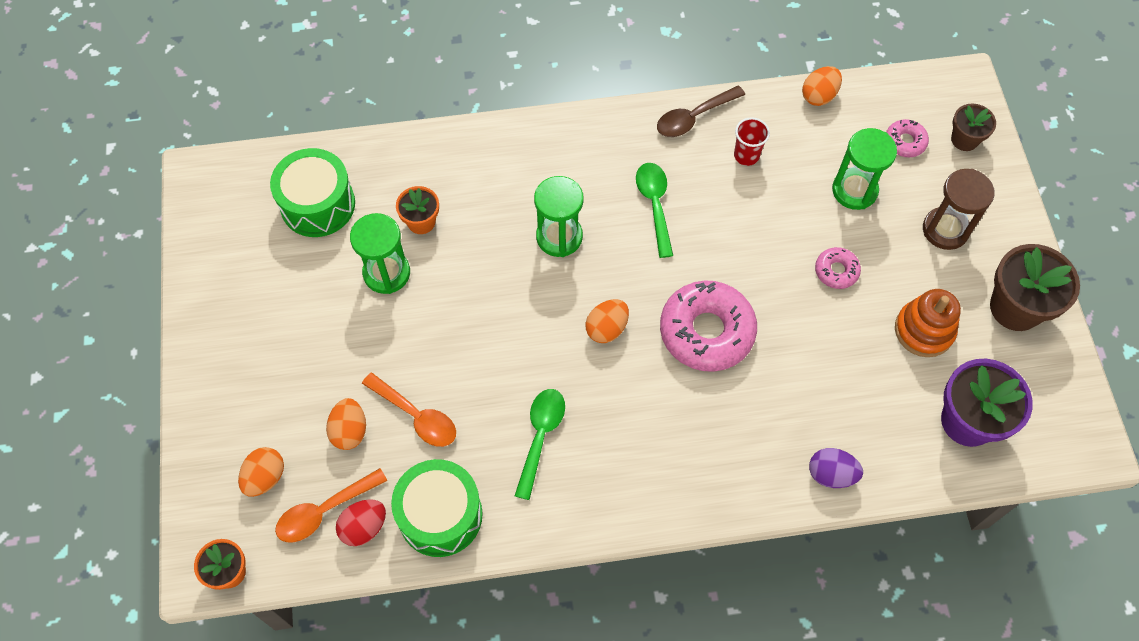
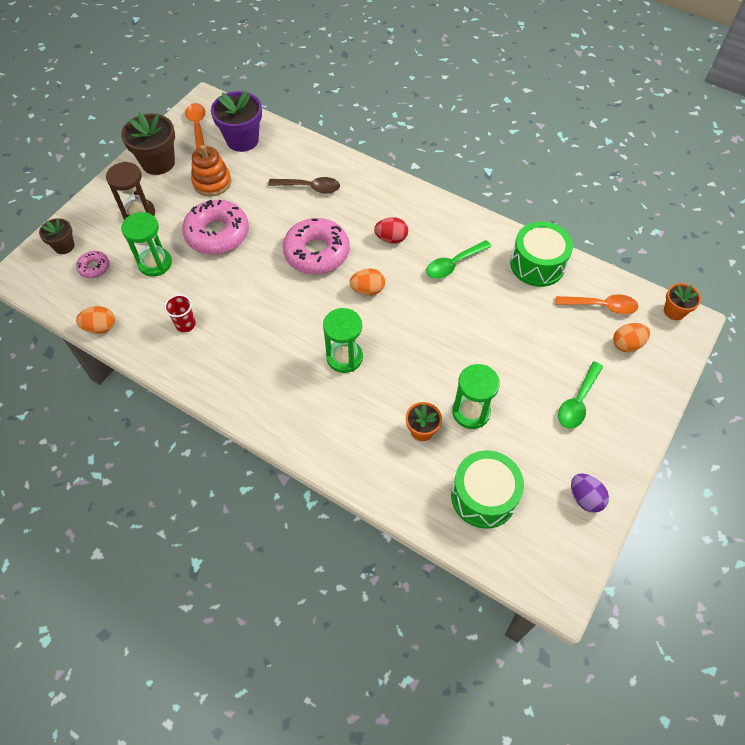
camera: 140 degrees left, 5 degrees down
orange egg [326,398,366,450] -> none
red egg [336,499,386,546] -> red egg moved to [374,217,408,243]
orange spoon [362,372,456,447] -> orange spoon moved to [185,103,205,149]
green spoon [636,163,673,258] -> green spoon moved to [558,361,603,428]
brown spoon [657,85,745,137] -> brown spoon moved to [268,177,340,194]
purple egg [809,448,863,488] -> purple egg moved to [571,473,609,513]
pink donut [815,247,861,289] -> pink donut [182,199,249,255], size x2.08

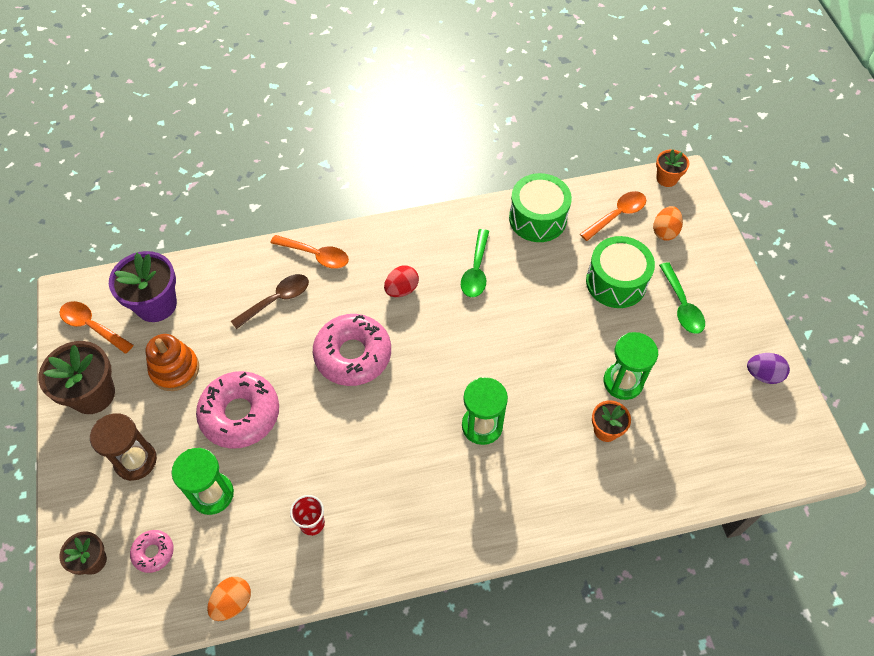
camera: 45 degrees left, 0 degrees up
orange egg [350,269,385,295] -> none
green drum [451,450,524,529] -> green drum moved to [586,236,655,308]
none -> orange spoon [270,235,349,269]

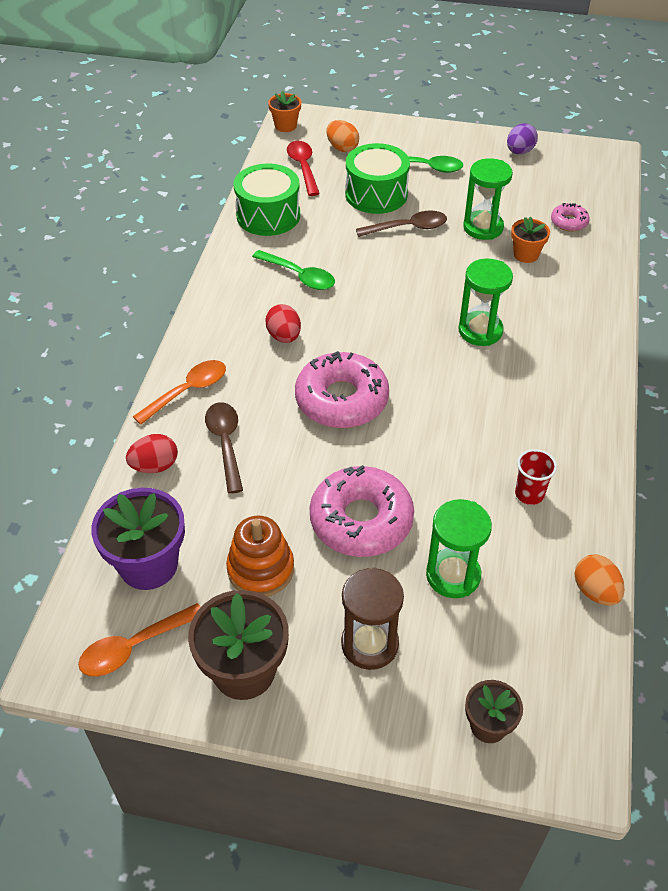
camera: 65 degrees left, 10 degrees down
pink donut [130,530,174,573] -> pink donut moved to [551,203,590,232]
orange spoon [580,191,646,241] -> red spoon [287,141,320,196]
none -> red egg [126,434,178,473]
none -> brown spoon [356,210,447,237]

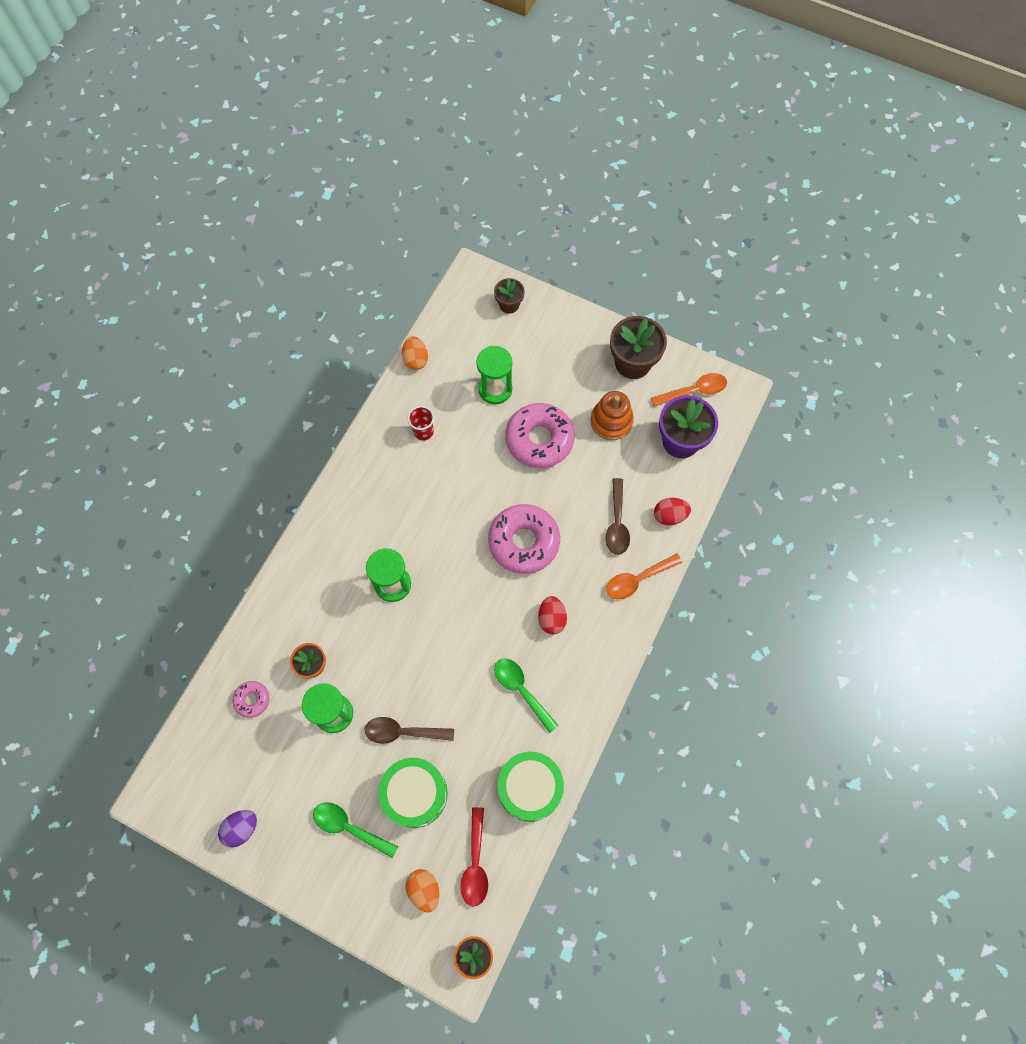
camera: 165 degrees left, 20 degrees up
brown hourglass [341,567,404,670] -> none

